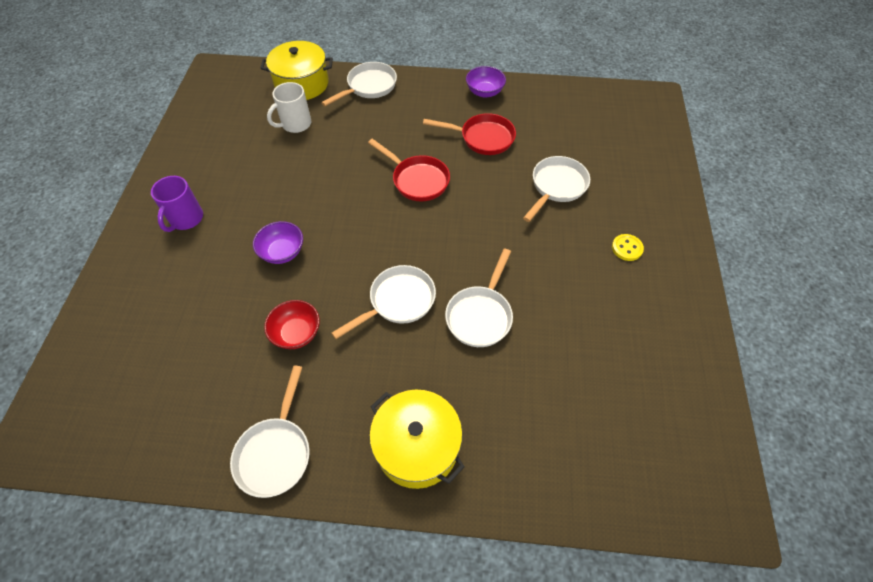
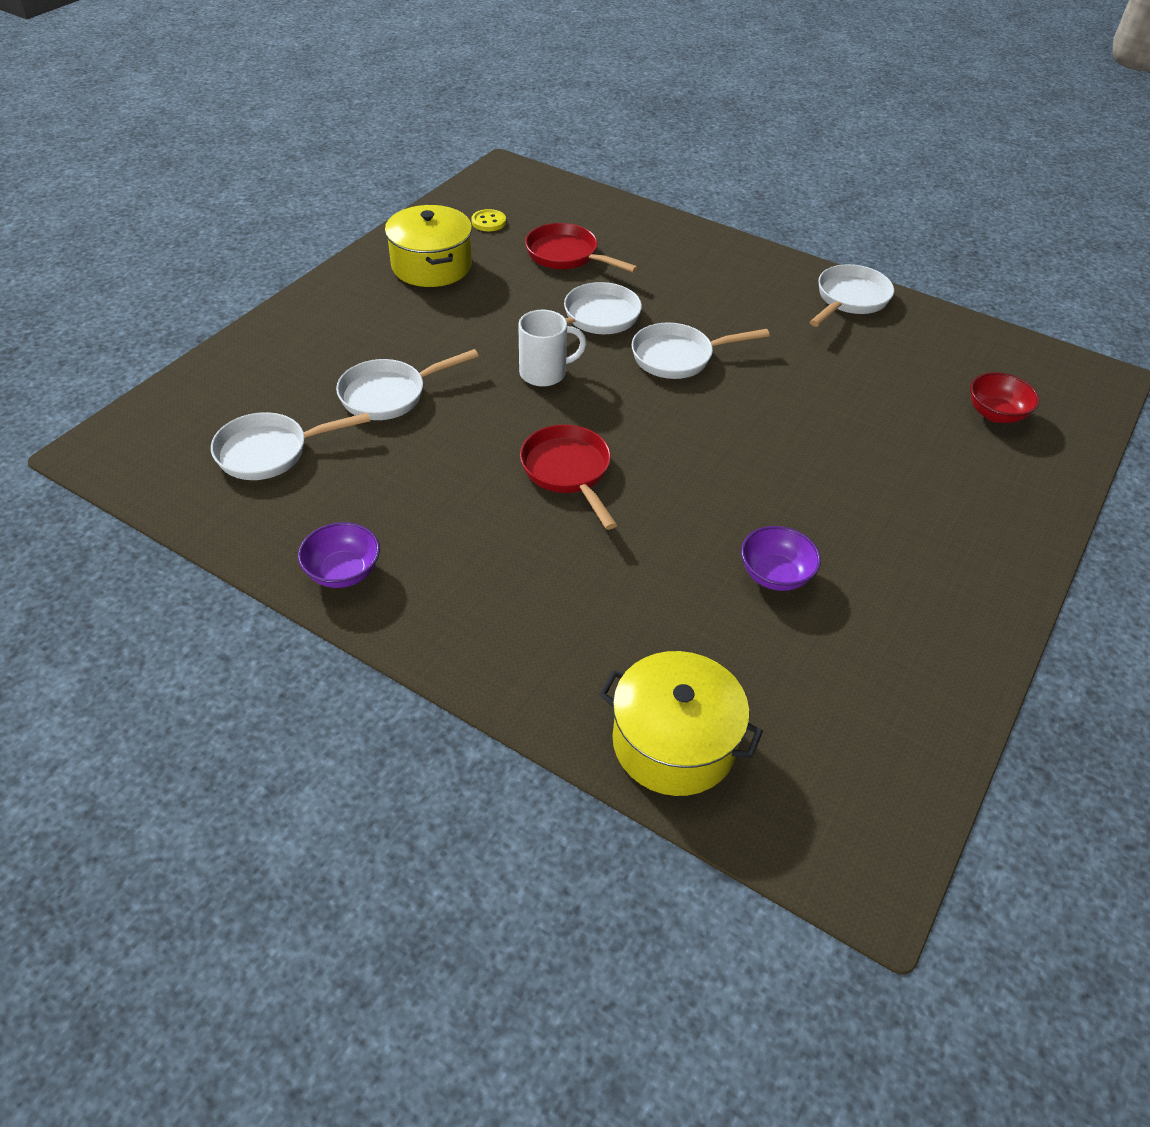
camera: 155 degrees left, 10 degrees down
purple mug [151,176,203,232] -> none
purple bowl [253,221,303,264] -> purple bowl moved to [741,526,821,591]
red bowl [264,300,320,349] -> red bowl moved to [970,372,1040,423]
white mug [267,82,311,133] -> white mug moved to [518,310,587,387]
white pan [321,62,397,106] -> white pan moved to [211,412,370,480]
yellow pot [369,390,465,489] -> yellow pot moved to [385,205,472,287]
red pan [423,113,516,155] -> red pan moved to [525,223,638,273]
yellow button [612,234,644,261] -> yellow button moved to [471,209,506,231]

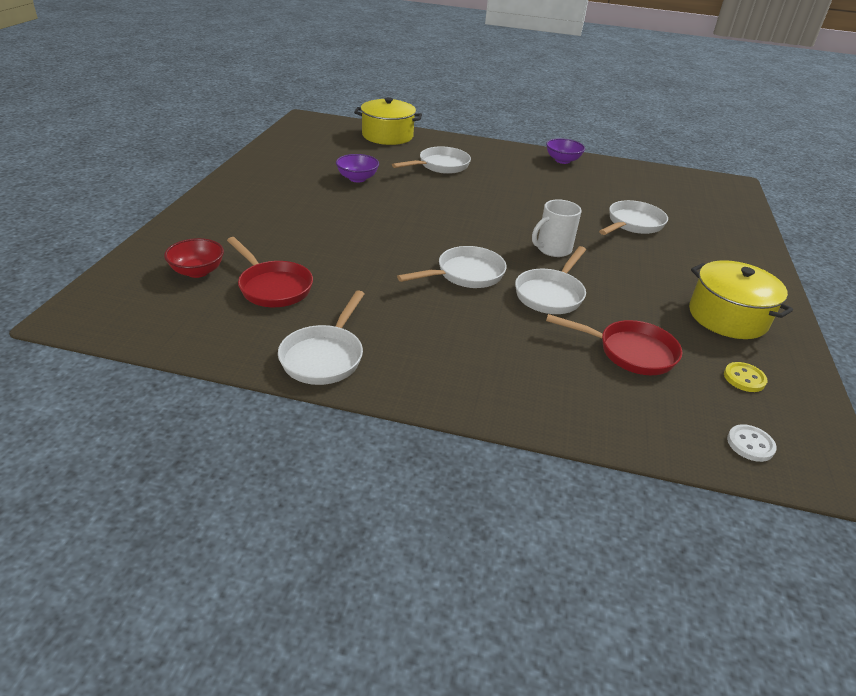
camera: 160 degrees right, 10 degrees down
white pan [211,412,370,480] -> white pan moved to [392,146,471,174]
red pan [520,424,617,530] -> red pan moved to [227,237,313,307]
none -> white button [727,424,777,462]

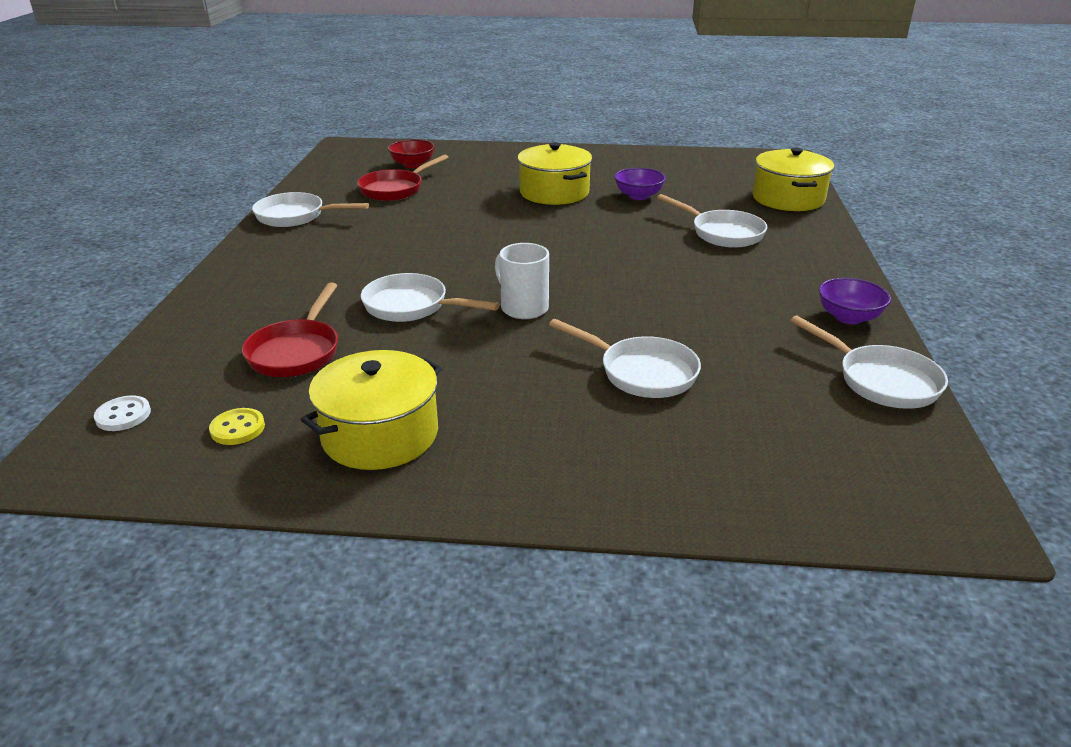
camera: 85 degrees right, 5 degrees down
white pan [397,246,507,288] -> white pan moved to [790,315,948,409]
none -> yellow pot [518,142,592,205]

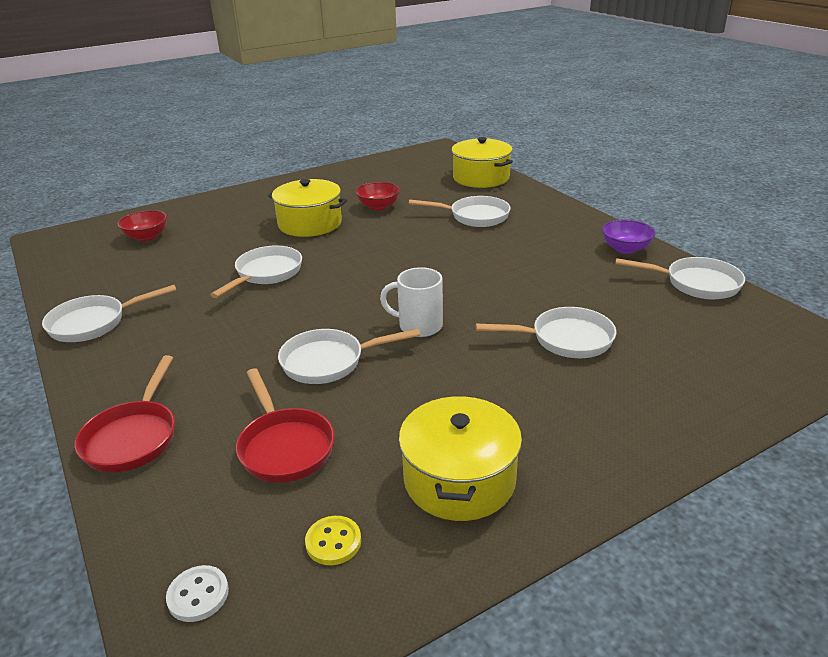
camera: 35 degrees left, 0 degrees up
red pan [357,155,449,201] -> red pan moved to [75,355,175,473]
purple bowl [614,168,666,200] -> red bowl [355,182,400,210]
none -> white pan [210,246,302,298]

